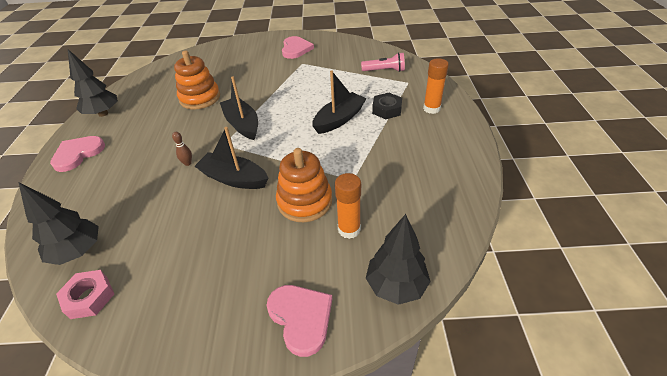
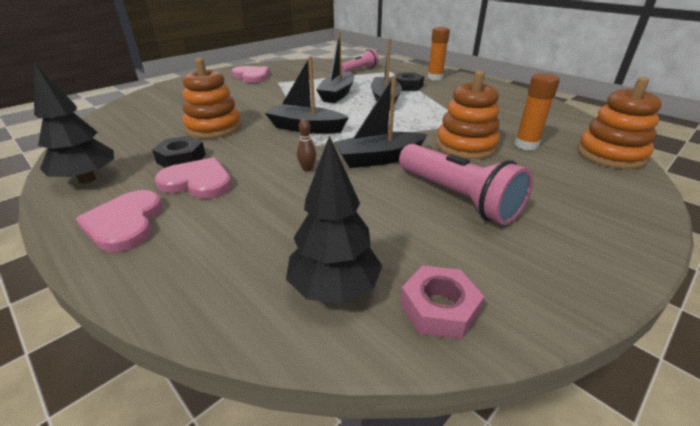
camera: 45 degrees left, 10 degrees down
pink heart [267,285,332,357] -> pink heart moved to [155,157,232,199]
black tree [366,214,431,305] -> orange stacking toy [577,77,662,169]
none -> black nut [152,136,206,168]
none -> black boat [316,31,354,103]
none -> pink flashlight [399,144,533,225]

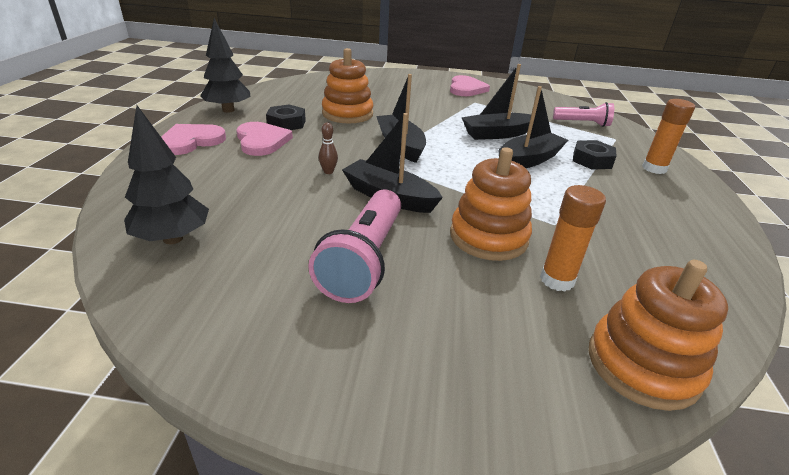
camera: 50 degrees right, 0 degrees up
pink nut [400,265,484,339] -> none

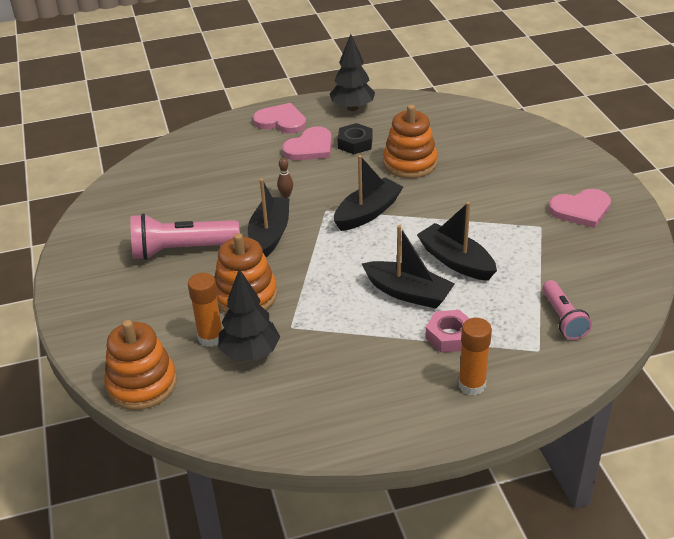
camera: 70 degrees right, 5 degrees up
black tree [124,105,209,244] -> black tree moved to [218,269,280,361]
black nut [573,140,617,170] -> pink nut [425,310,470,353]

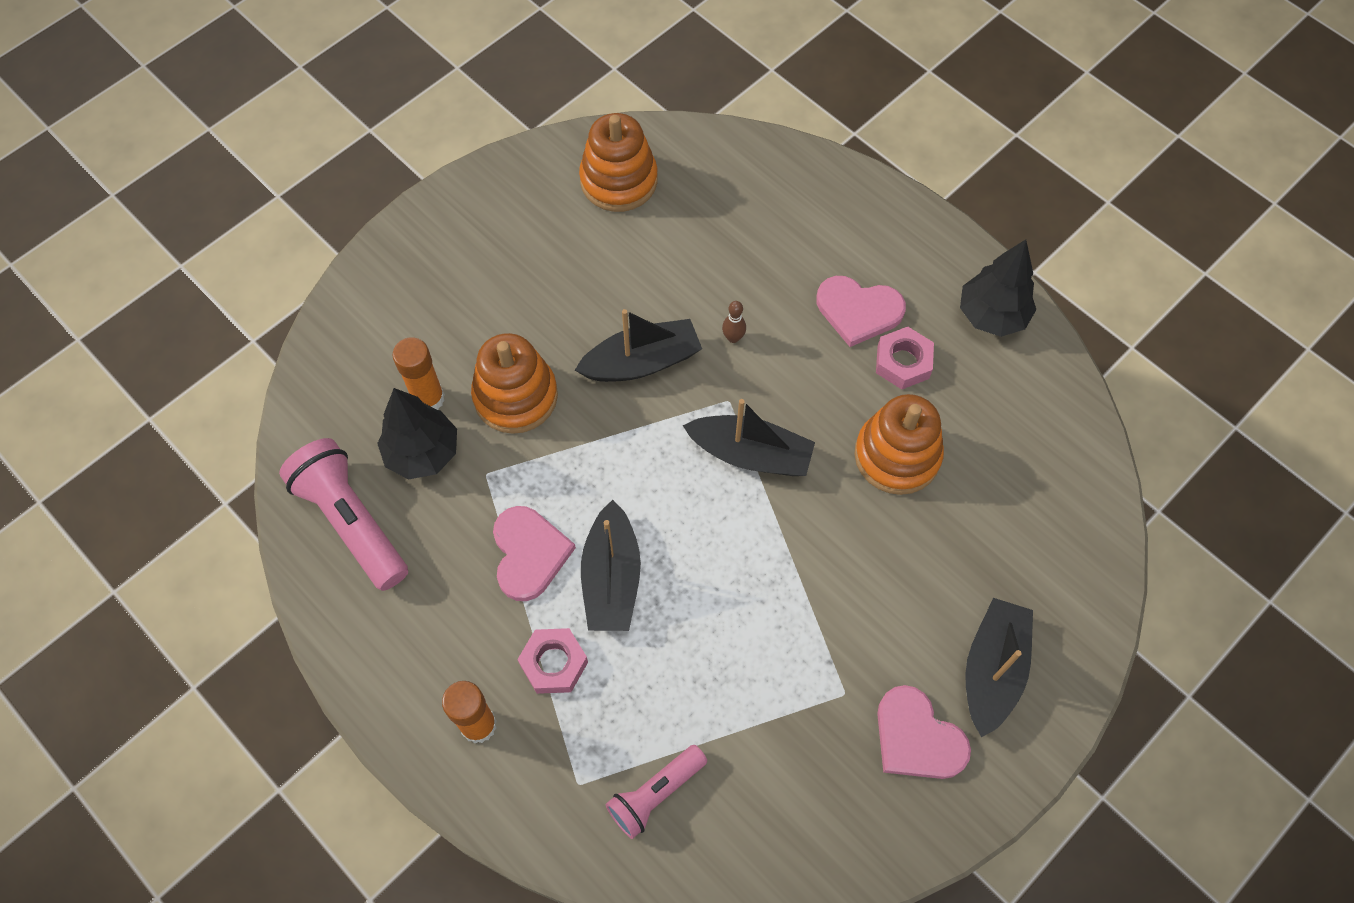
camera: 60 degrees right, 25 degrees up
orange stacking toy [104,320,177,410] -> orange stacking toy moved to [579,113,658,212]
pink flashlight [130,213,240,260] -> pink flashlight moved to [279,438,408,591]
pink heart [253,103,306,134] -> pink heart moved to [493,506,576,601]
black nut [338,123,373,154] -> pink nut [876,327,934,389]
black boat [417,202,497,281] -> black boat moved to [965,598,1033,737]

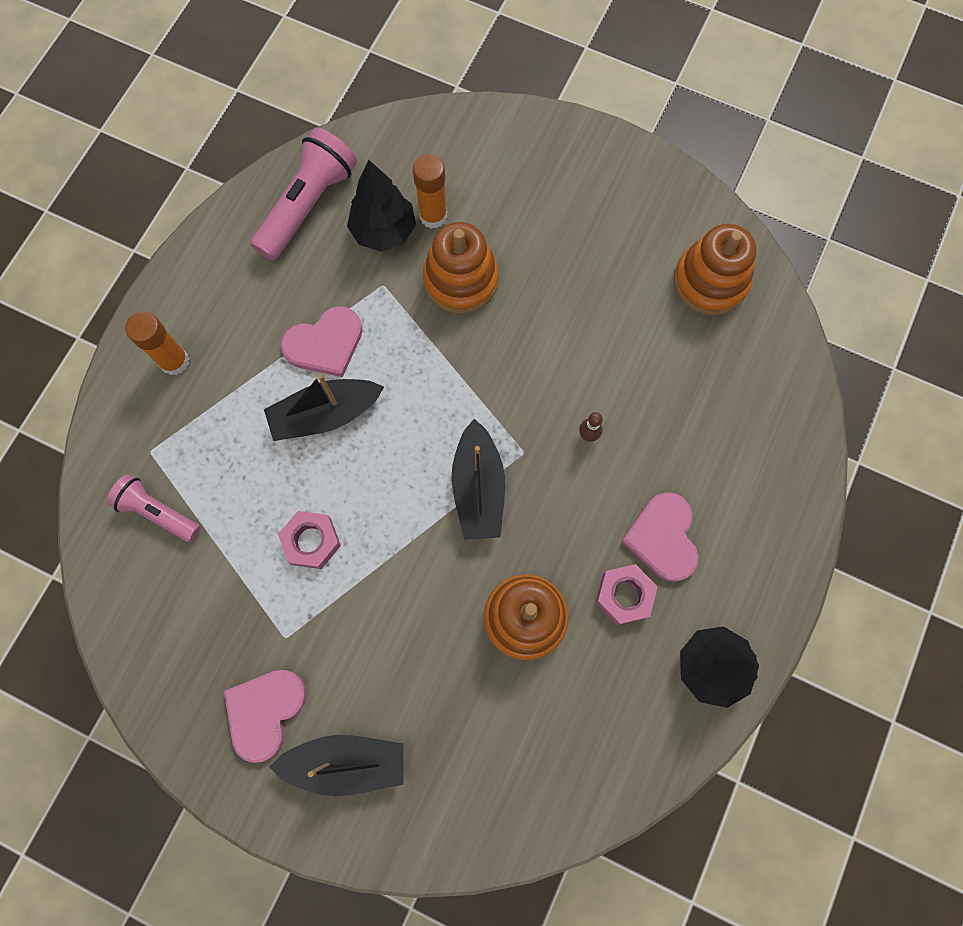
camera: 70 degrees right, 10 degrees up
pink nut [517,628,588,694] -> pink nut moved to [278,511,341,569]
black boat [575,309,702,382] -> none

